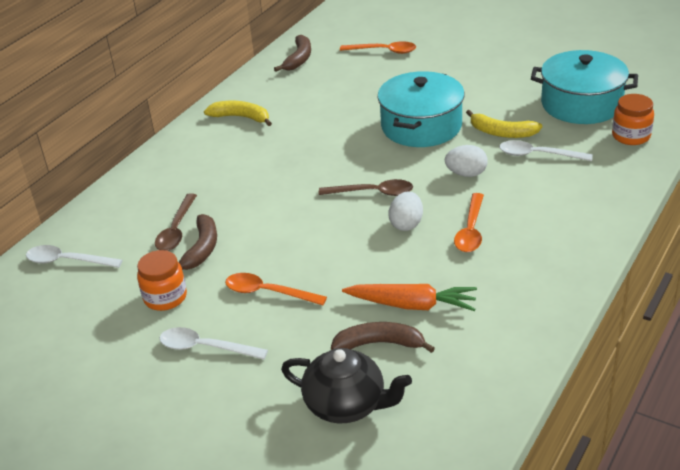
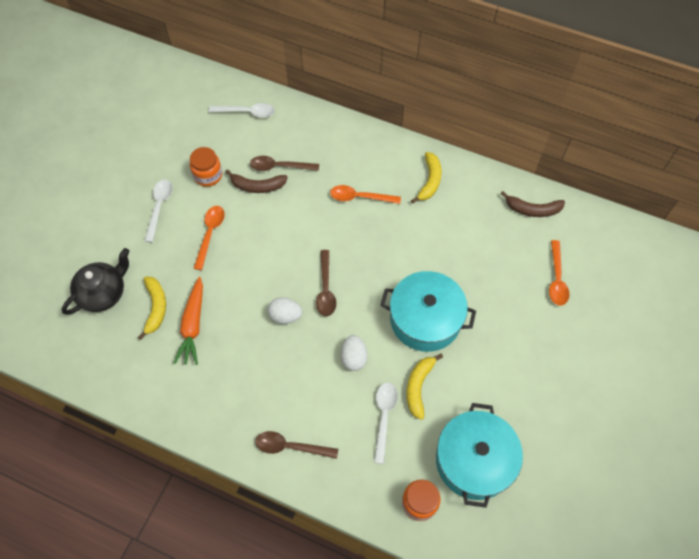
camera: 80 degrees right, 25 degrees up
white spoon [26,245,123,268] -> white spoon turned 90 degrees clockwise [209,103,275,118]
black teapot [281,348,412,423] -> black teapot turned 150 degrees counterclockwise [62,248,130,315]
brown banana [331,322,435,353] -> yellow banana [138,277,166,340]
orange spoon [454,193,484,252] -> orange spoon moved to [330,185,401,204]
none -> brown spoon [255,431,338,459]

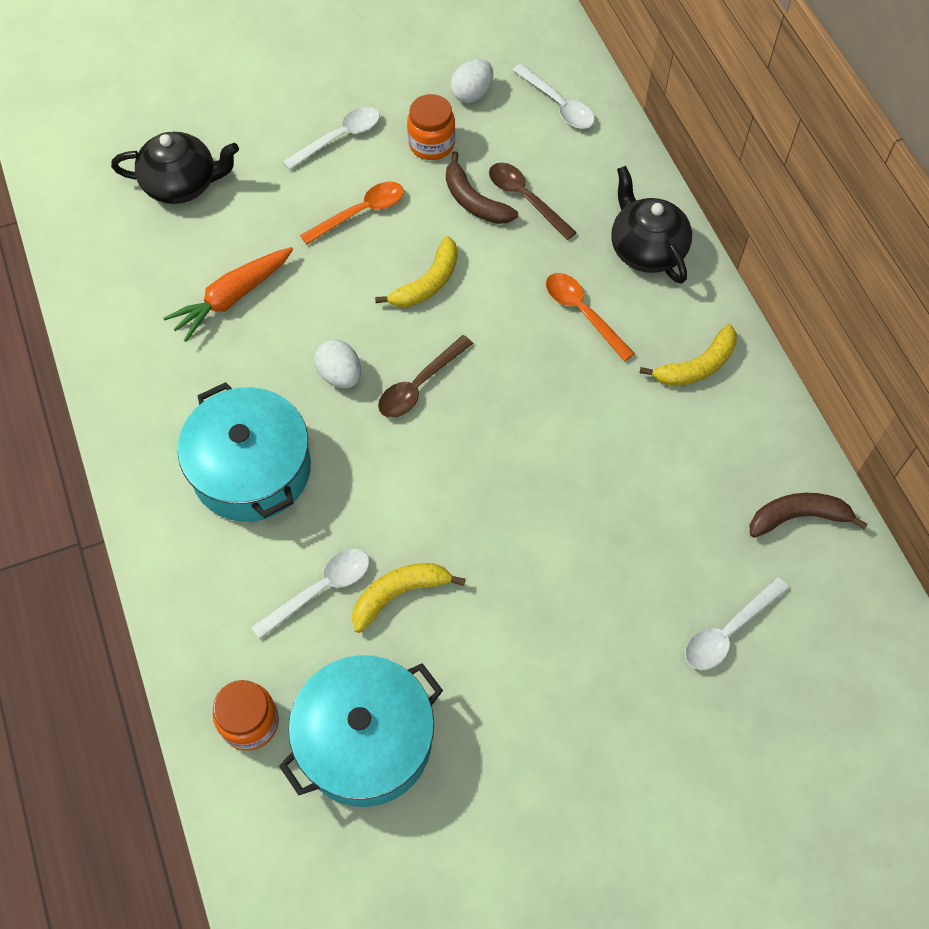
camera: 45 degrees right, 0 degrees up
yellow banana [138,277,166,340] -> yellow banana moved to [375,236,458,307]
brown spoon [255,431,338,459] -> none
white egg [341,335,368,371] -> white egg moved to [450,59,493,103]
turquoise pot [380,271,476,352] -> turquoise pot moved to [178,382,311,522]
brown banana [501,191,565,217] -> brown banana turned 120 degrees clockwise [749,493,868,538]
orange spoon [549,240,570,306] -> white spoon [685,577,789,670]
none -> black teapot [611,166,692,284]

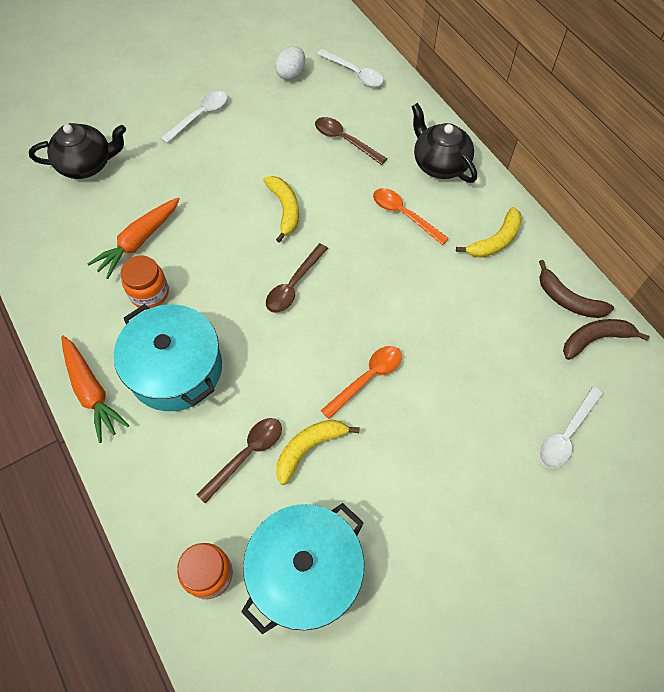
camera: 10 degrees left, 0 degrees up
white spoon [251,549,369,639] -> brown spoon [197,418,282,504]
orange spoon [300,182,404,245] -> orange spoon moved to [321,346,402,419]
white egg [314,339,361,388] -> none
yellow banana [375,236,458,307] -> yellow banana turned 45 degrees counterclockwise [263,176,299,243]
orange jar [407,94,455,160] -> orange jar moved to [121,256,169,308]
brown banana [446,152,518,224] -> brown banana moved to [539,260,614,318]
none -> orange carrot [61,335,129,443]

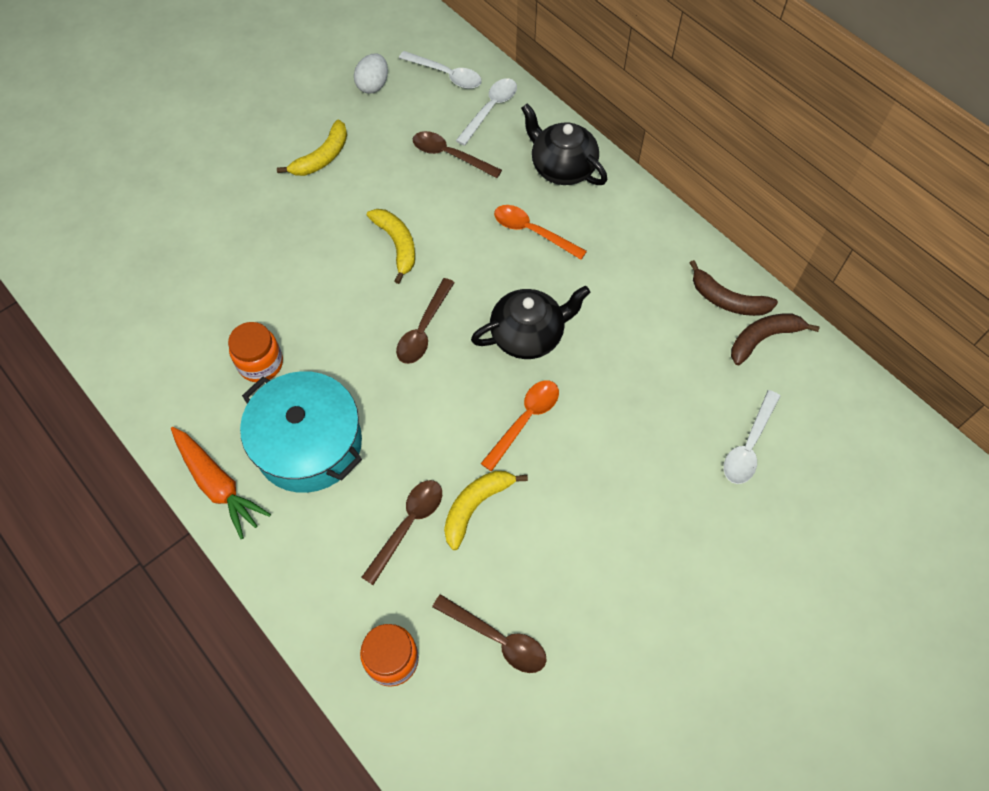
camera: 10 degrees left, 0 degrees up
black teapot [29,123,126,179] -> black teapot moved to [471,286,590,359]
orange carrot [88,197,180,279] -> none
white spoon [161,91,227,144] -> white spoon moved to [456,78,517,146]
turquoise pot [241,503,364,634] -> brown spoon [432,594,547,673]
yellow banana [456,207,522,258] -> yellow banana moved to [277,119,347,176]

